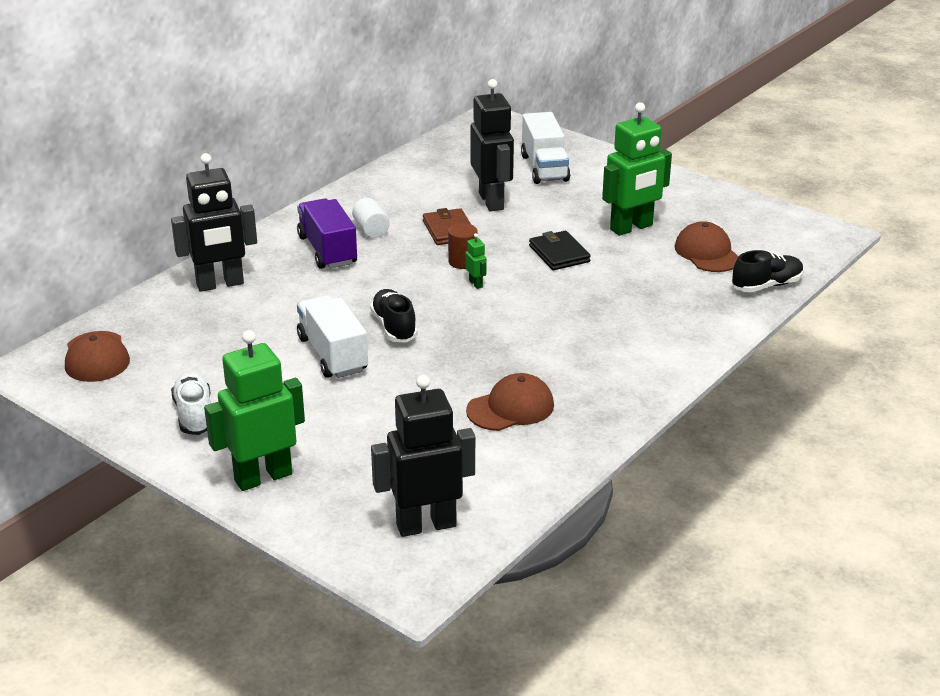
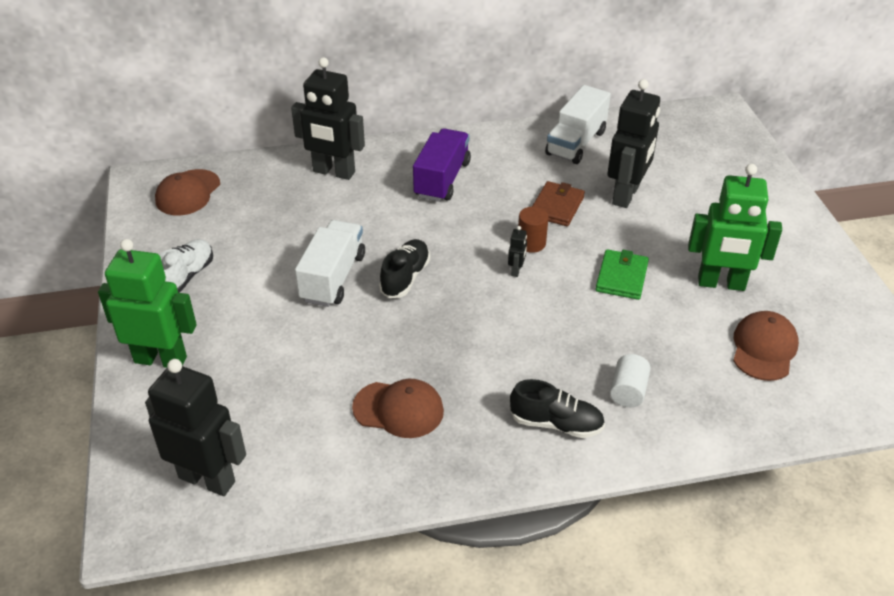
camera: 40 degrees right, 10 degrees up
white cylinder [352,198,390,238] -> white cylinder moved to [610,354,651,407]
green robot [465,233,487,289] -> black robot [508,226,527,277]
white truck [521,112,570,184] -> white truck moved to [545,85,611,164]
black wallet [529,231,591,270] -> green wallet [596,249,649,300]
black shoe [732,250,804,292] -> black shoe moved to [510,379,605,438]

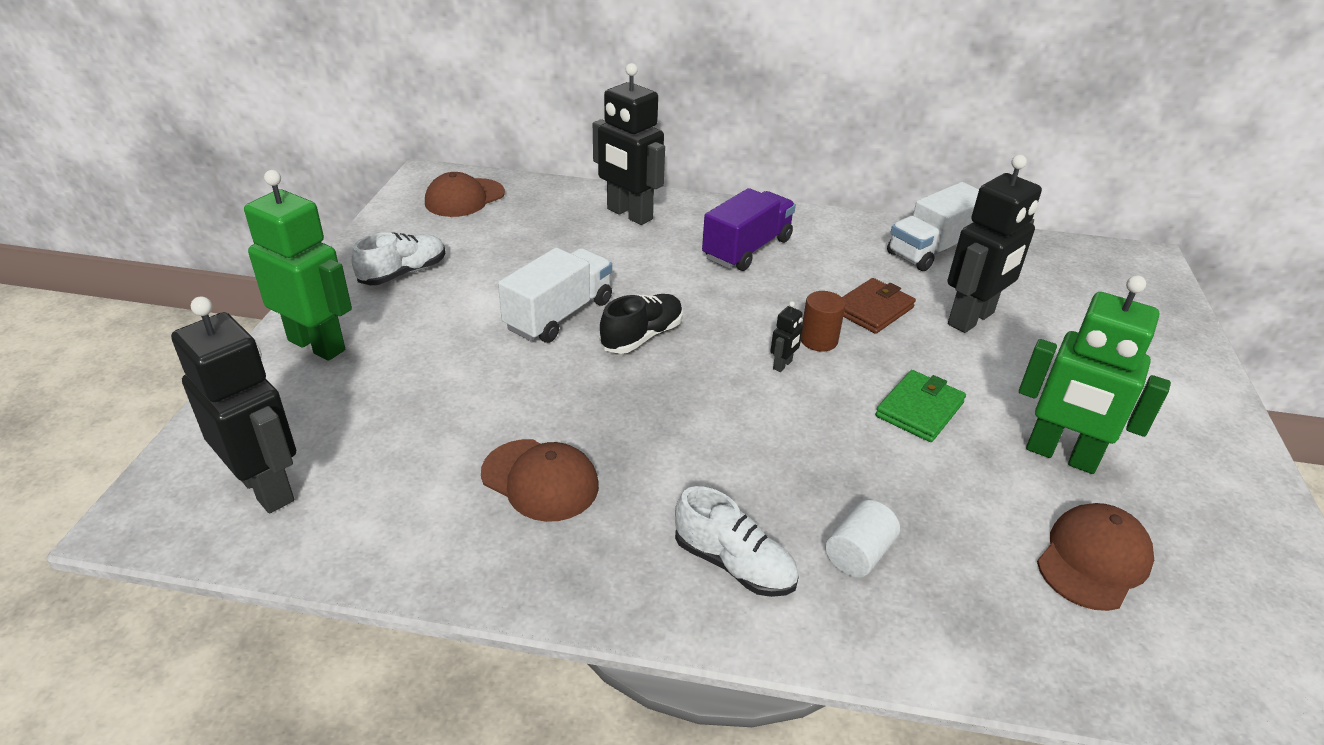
camera: 20 degrees right, 5 degrees down
black shoe [510,379,605,438] -> white shoe [675,486,799,597]

